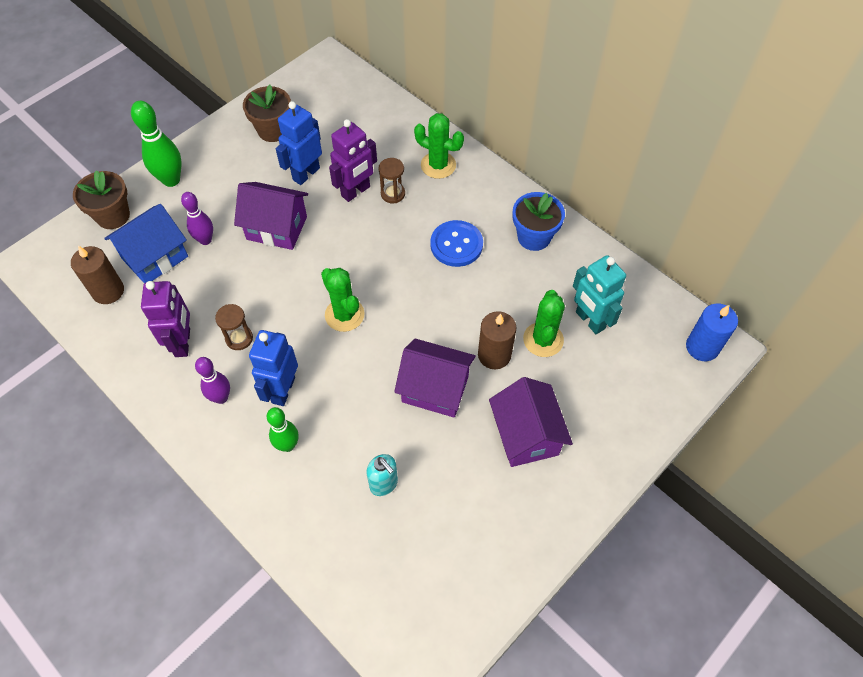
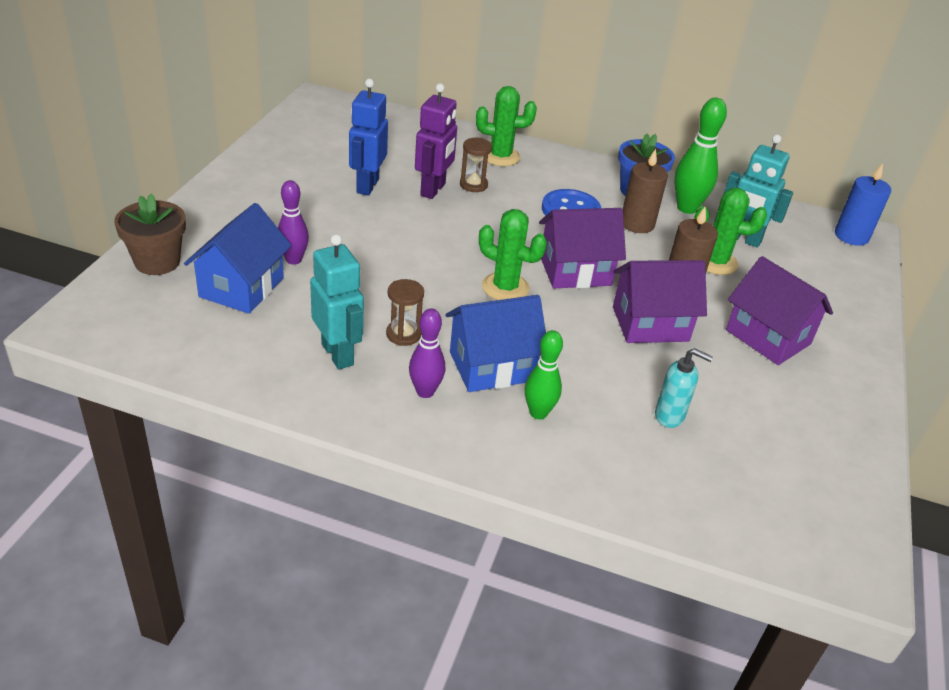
camera: 30 degrees left, 20 degrees down
brown candle [71,246,124,304] -> brown candle moved to [622,149,668,233]
green bowling pin [131,101,182,187] -> green bowling pin moved to [674,98,727,214]
purple robot [141,281,190,357] -> turquoise robot [310,234,364,370]
purple house [234,182,308,250] -> purple house moved to [539,208,626,289]
brown flower pot [243,85,291,142] -> none
blue robot [249,330,298,406] -> blue house [446,295,546,392]
green cactus [523,290,565,357] -> green cactus turned 60 degrees counterclockwise [694,188,767,275]

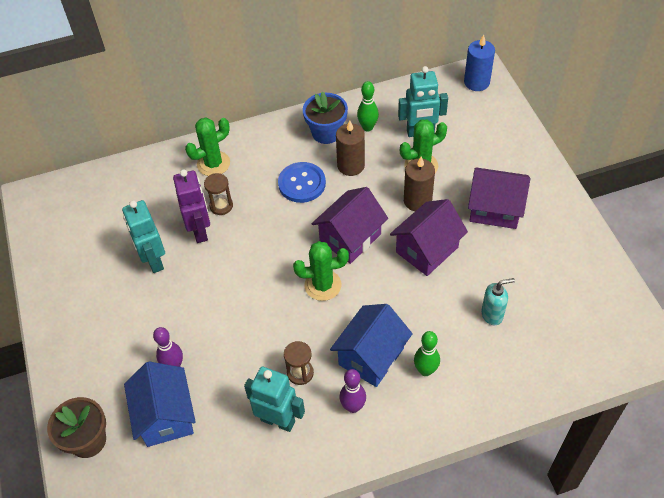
camera: 30 degrees left, 15 degrees up
blue robot [349,79,388,196] -> turquoise robot [122,200,165,273]
green bowling pin [674,98,727,214] -> green bowling pin [357,81,379,131], size x0.66

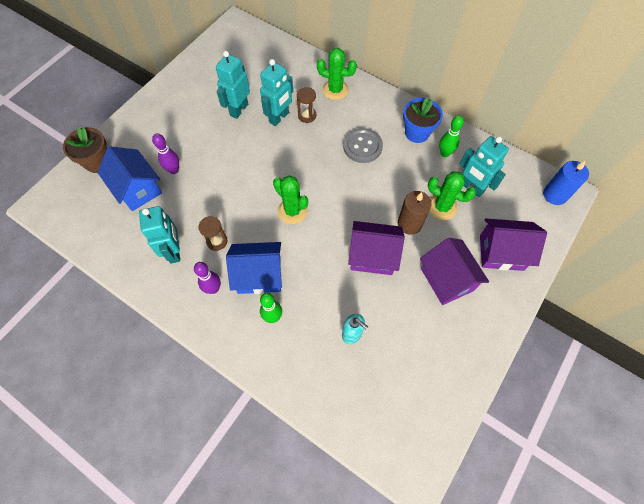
camera: 50 degrees right, 10 degrees up
blue house [124,361,196,447] -> blue house turned 75 degrees counterclockwise [98,146,162,211]
purple robot [173,169,210,243] -> turquoise robot [260,59,293,126]
blue button [278,162,326,203] -> grey button [343,128,383,163]
purple house [312,187,388,264] -> purple house moved to [480,218,547,271]
brown candle [336,121,365,176] -> none

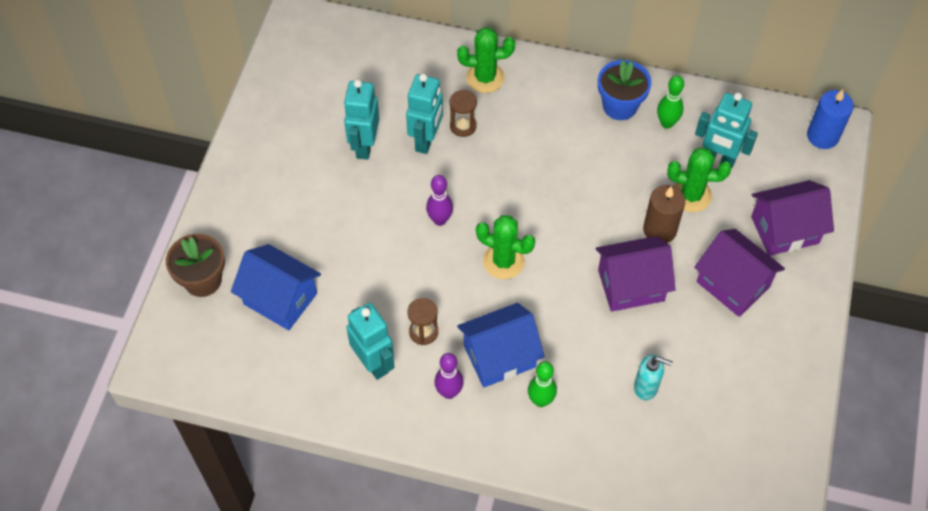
camera: 20 degrees left, 5 degrees down
purple bowling pin [152,133,179,174] -> purple bowling pin moved to [426,175,453,226]
grey button [343,128,383,163] -> none

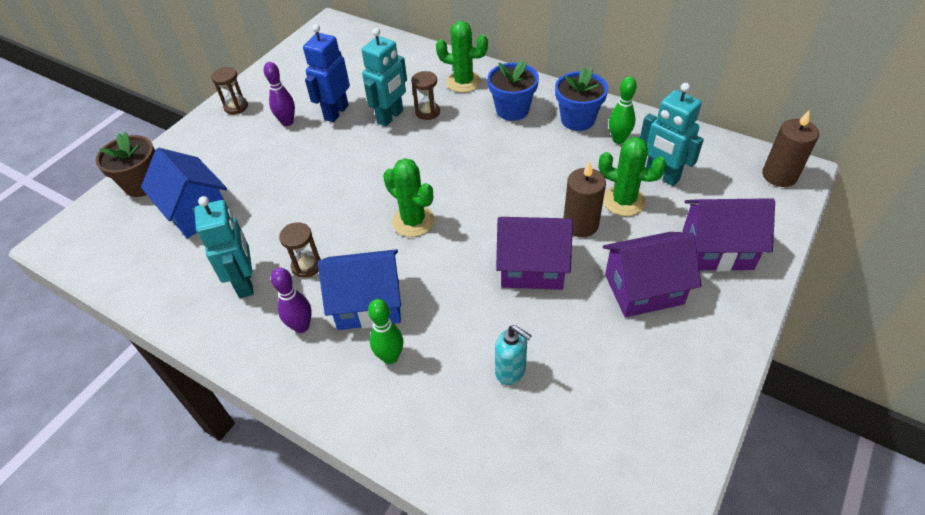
camera: 20 degrees right, 10 degrees down
turquoise robot [344,80,379,160] -> blue robot [303,24,350,122]
purple bowling pin [426,175,453,226] -> purple bowling pin moved to [264,62,295,126]
purple house [694,229,785,317] -> purple house turned 75 degrees counterclockwise [603,232,702,317]
blue candle [807,90,854,149] -> brown candle [762,109,819,187]
none -> brown hourglass [211,67,248,114]
none -> blue flower pot [487,60,539,121]

